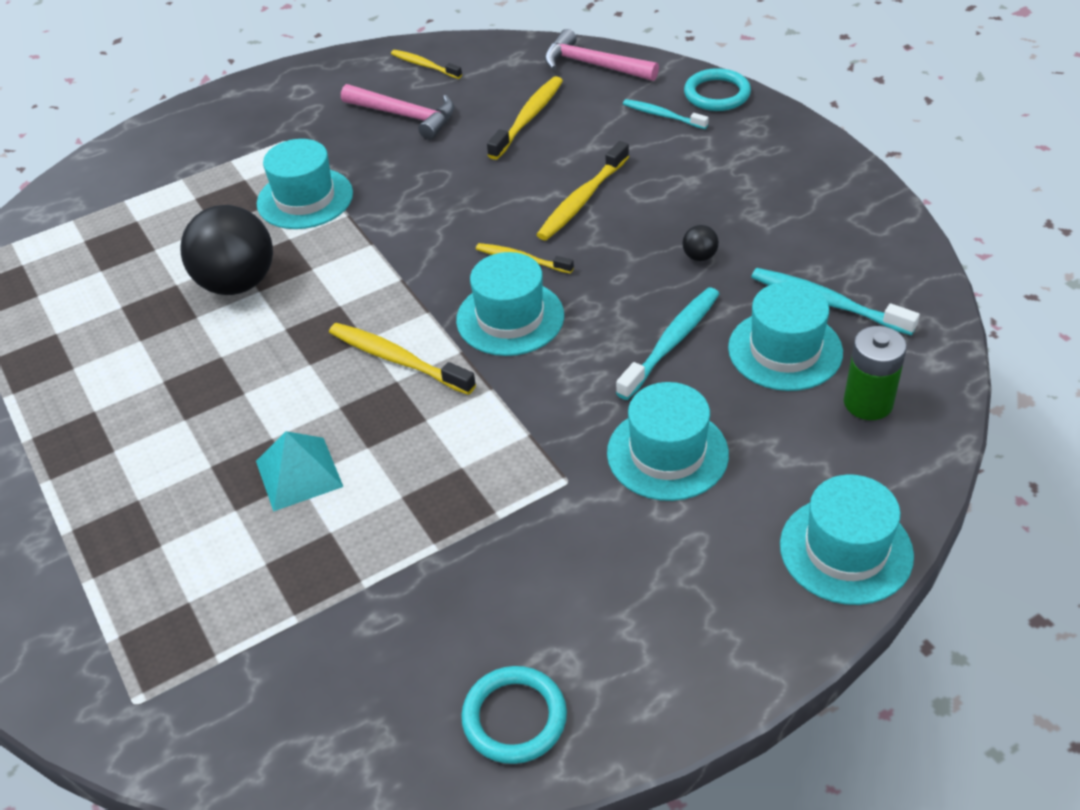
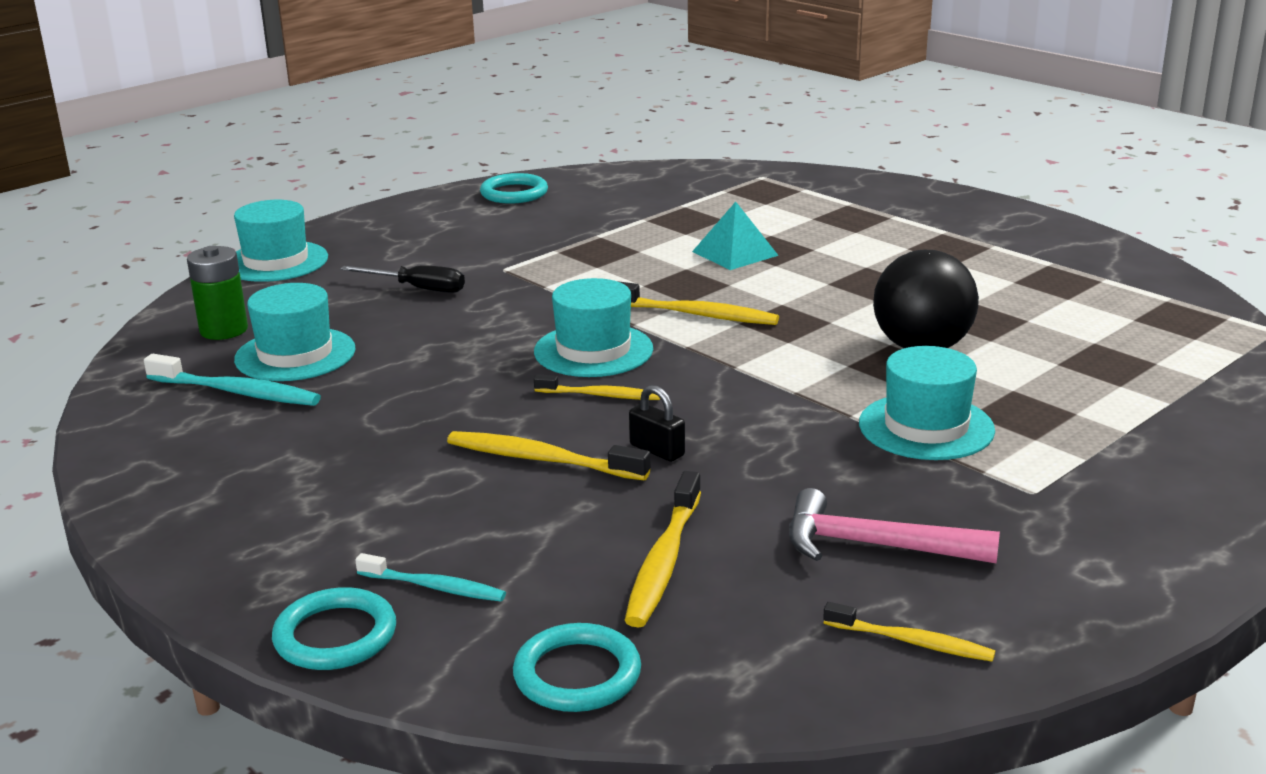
camera: 165 degrees right, 20 degrees down
yellow toothbrush [536,141,629,240] -> yellow toothbrush turned 90 degrees counterclockwise [447,431,650,480]
pink hammer [544,29,659,81] -> turquoise ring [513,623,641,712]
turquoise hat [607,382,729,501] -> black screwdriver [340,265,465,293]
turquoise toothbrush [616,287,719,400] -> none
black ball [682,225,719,261] -> none
none -> black padlock [629,385,685,462]

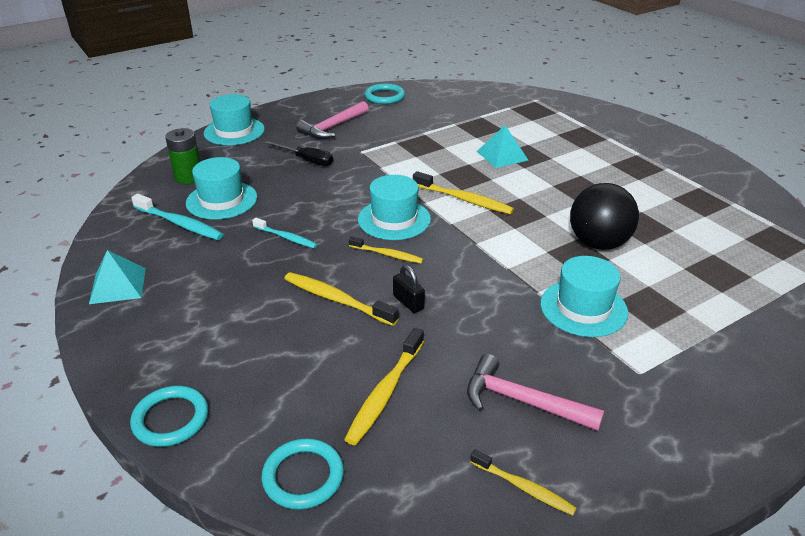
camera: 10 degrees right, 10 degrees up
turquoise toothbrush [355,553,506,602] -> turquoise toothbrush moved to [252,218,318,248]
none -> turquoise pyramid [89,250,146,304]
none -> pink hammer [296,101,369,139]

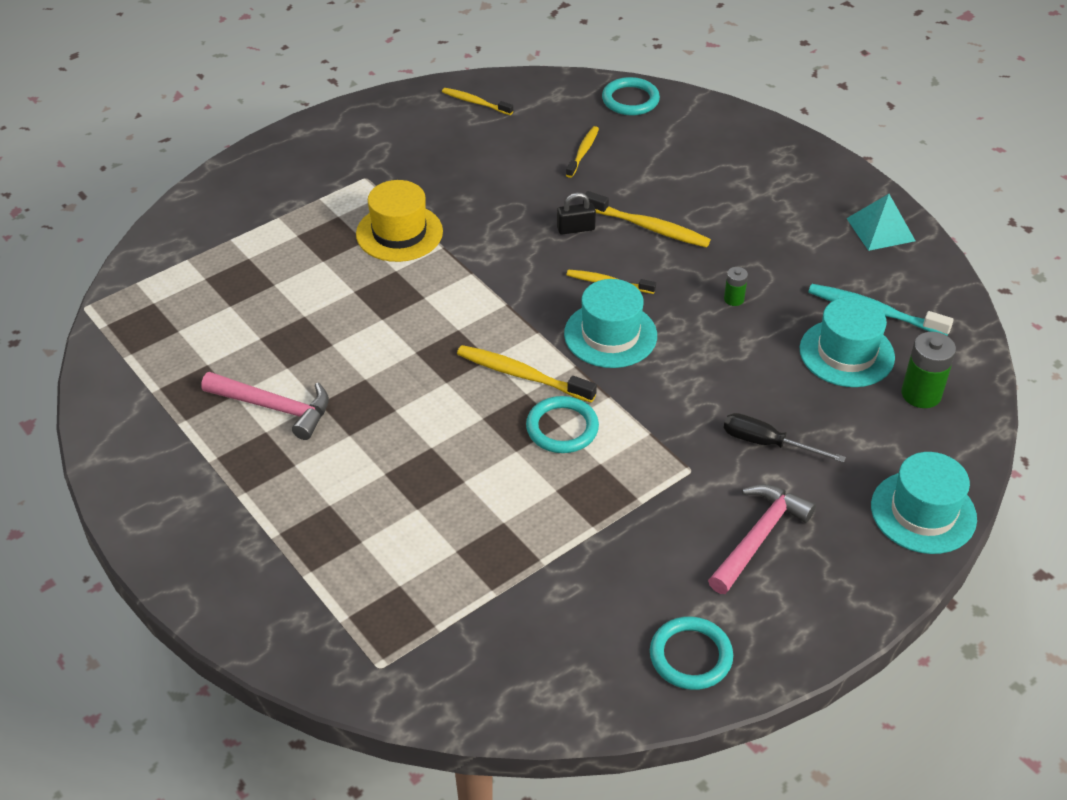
camera: 175 degrees right, 10 degrees up
turquoise ring [130,386,208,447] -> turquoise ring moved to [526,396,599,453]
turquoise toothbrush [252,218,318,248] -> green battery [724,267,748,306]
yellow toothbrush [344,328,424,445] -> yellow toothbrush [566,126,599,178], size x0.64
black padlock [393,265,425,313] -> black padlock turned 60 degrees counterclockwise [557,193,596,235]
pink hammer [467,354,605,431] -> pink hammer moved to [201,372,329,440]
turquoise pyramid [477,125,528,168] -> none
turquoise hat [540,256,628,337] -> yellow hat [356,180,443,262]
black ball [570,183,639,250] -> none

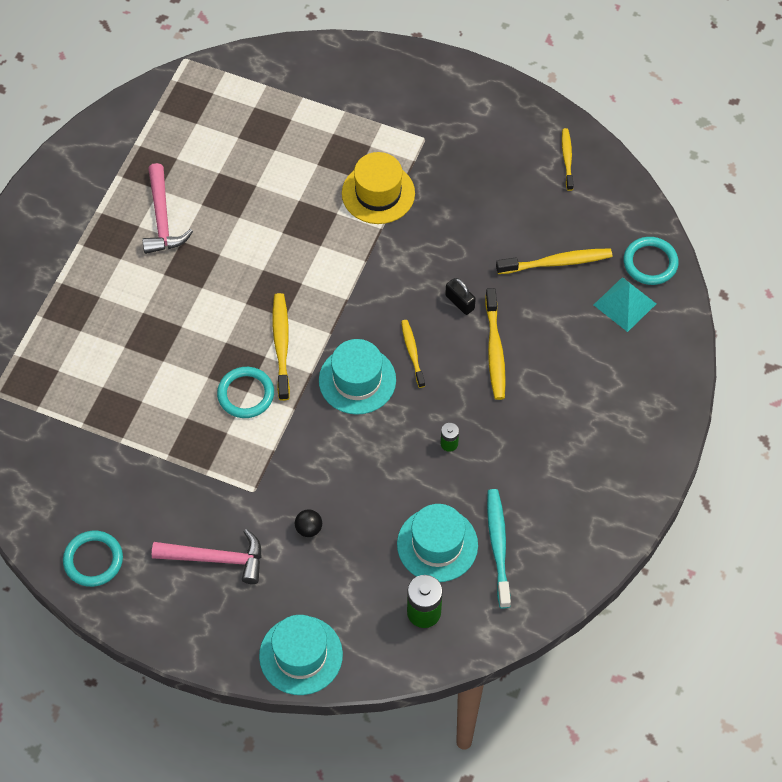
camera: 60 degrees right, 15 degrees up
yellow toothbrush [566,126,599,178] -> yellow toothbrush [496,248,612,274], size x1.55
black screwdriver [724,413,846,463] -> black ball [295,510,322,537]
turquoise pyramid [846,194,915,251] -> turquoise pyramid moved to [594,277,656,332]

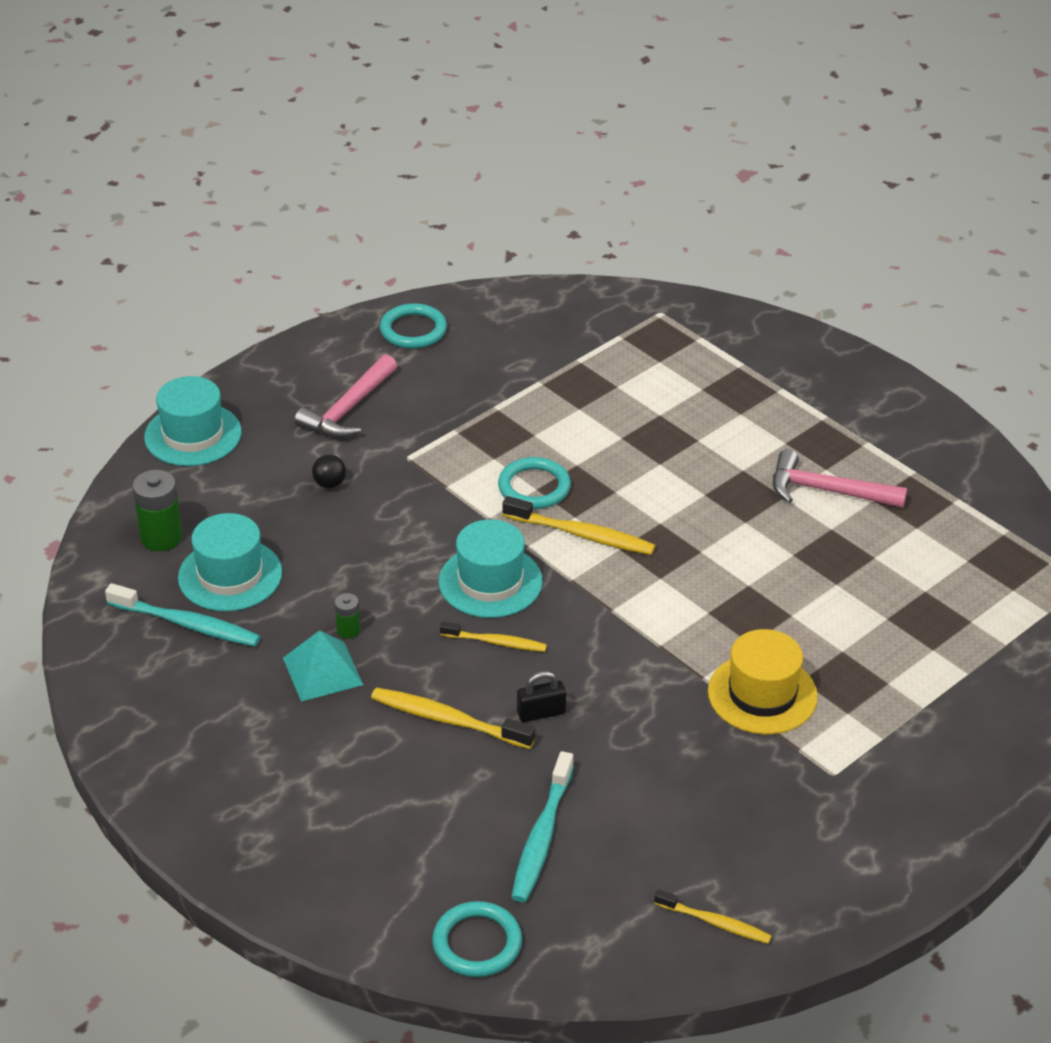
camera: 115 degrees right, 20 degrees down
yellow toothbrush [496,248,612,274] -> turquoise toothbrush [511,751,574,902]
turquoise pyramid [594,277,656,332] -> turquoise pyramid moved to [283,630,363,702]

